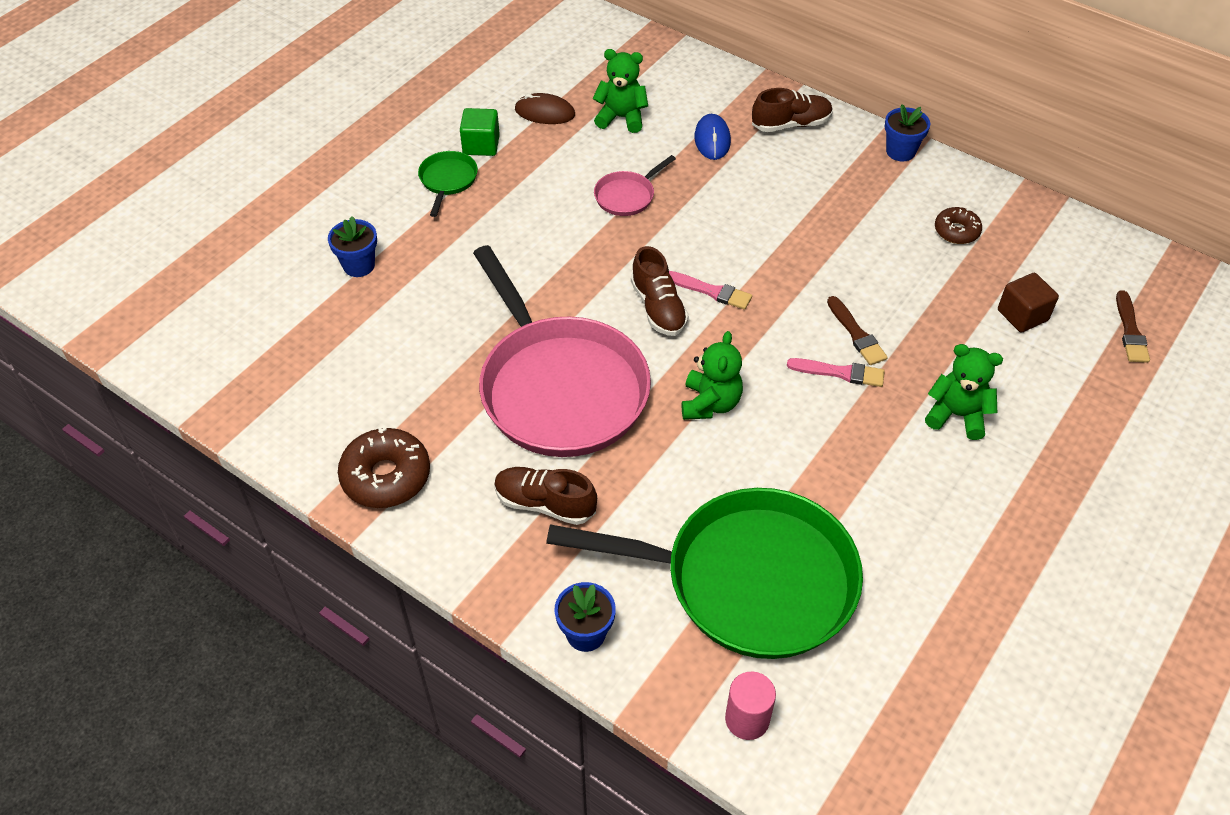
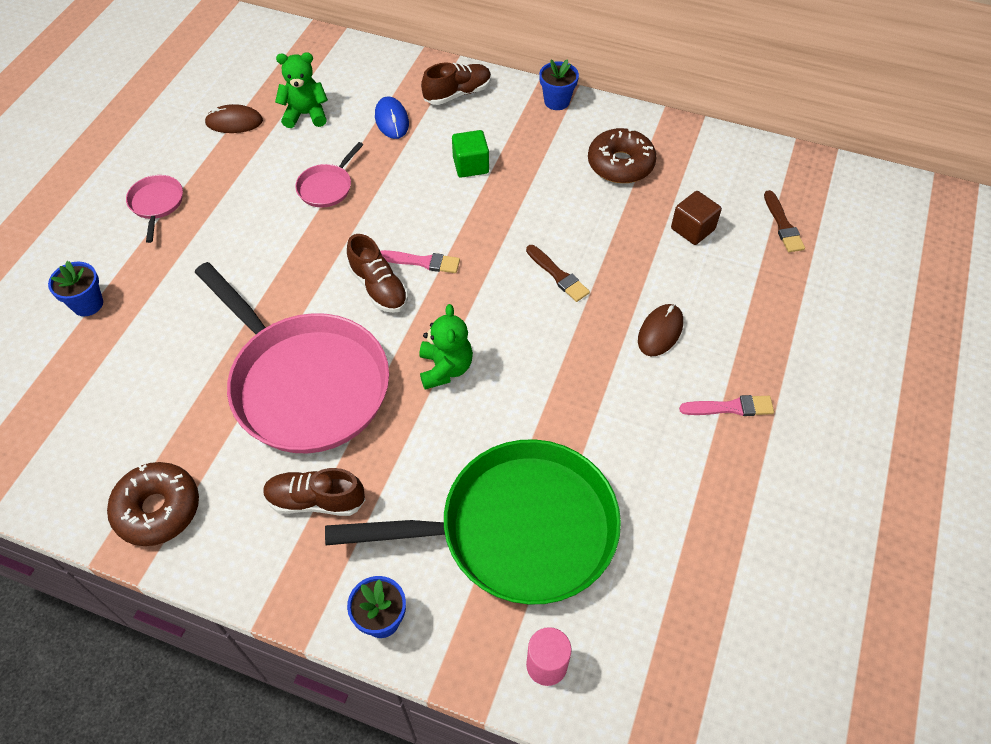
camera: 15 degrees left, 5 degrees up
green pan [418,151,478,217] -> pink pan [126,175,183,243]
green cube [460,108,500,156] -> green cube moved to [452,130,489,178]
pink brush [787,358,885,387] -> pink brush moved to [679,395,774,416]
green teddy bear [925,344,1003,440] -> brown mouse [638,304,683,356]
brown donut [935,207,982,244] -> brown donut [588,127,657,183], size x1.67

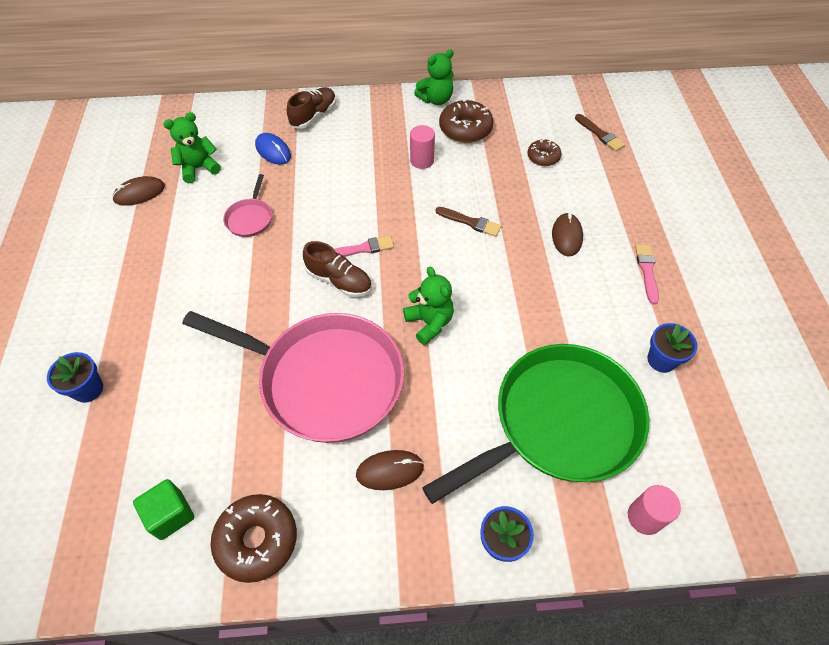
camera: 25 degrees left, 0 degrees up
pink pan [126,175,183,243] -> none
brown shoe [263,468,365,516] -> brown mouse [356,450,424,490]
green cube [452,130,489,178] -> green cube moved to [133,479,194,540]
blue flower pot [539,59,579,110] -> blue flower pot moved to [648,323,697,373]
brown cube [671,191,722,245] -> brown donut [527,139,561,166]
pink brush [679,395,774,416] -> pink brush turned 60 degrees counterclockwise [635,244,659,305]
none -> pink cylinder [410,125,435,169]
none -> green teddy bear [414,50,454,105]

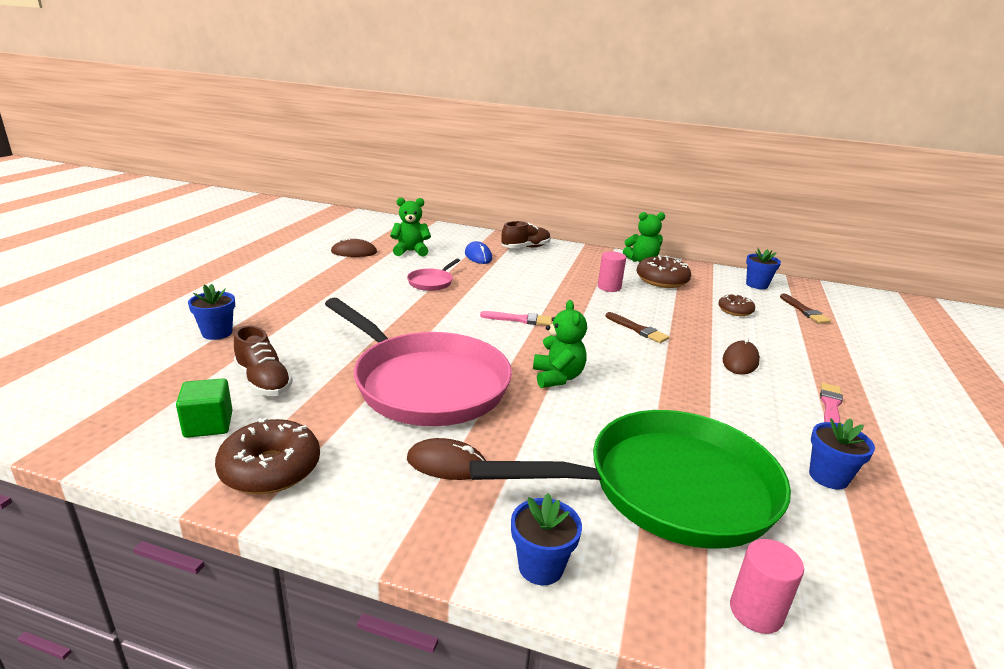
camera: 20 degrees right, 30 degrees down
brown shoe [303,241,372,297] -> brown shoe moved to [234,326,293,396]
none -> blue flower pot [746,248,781,289]

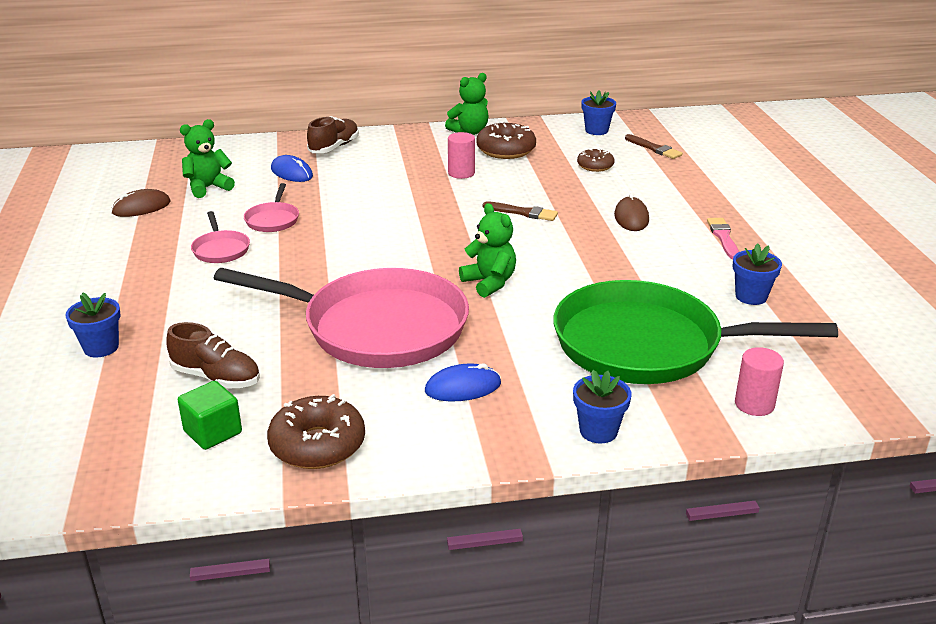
camera: 25 degrees left, 5 degrees up
brown mouse [407,438,486,480] -> blue mouse [425,363,501,401]
green pan [469,410,791,549] -> green pan turned 135 degrees counterclockwise [553,280,838,384]
pink brush [480,311,552,325] -> none
none -> pink pan [191,211,250,263]

